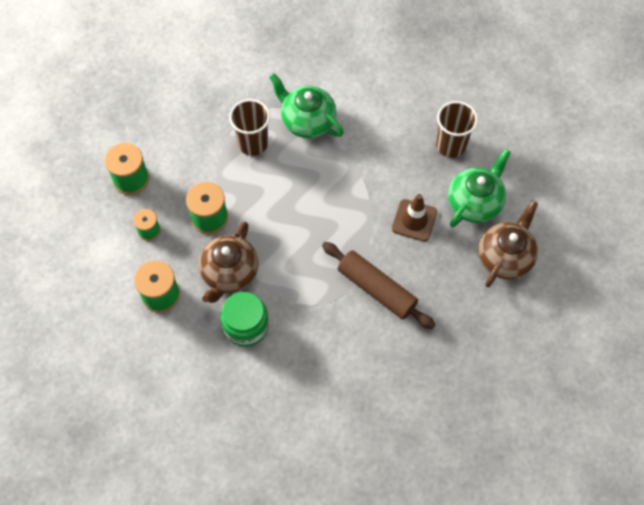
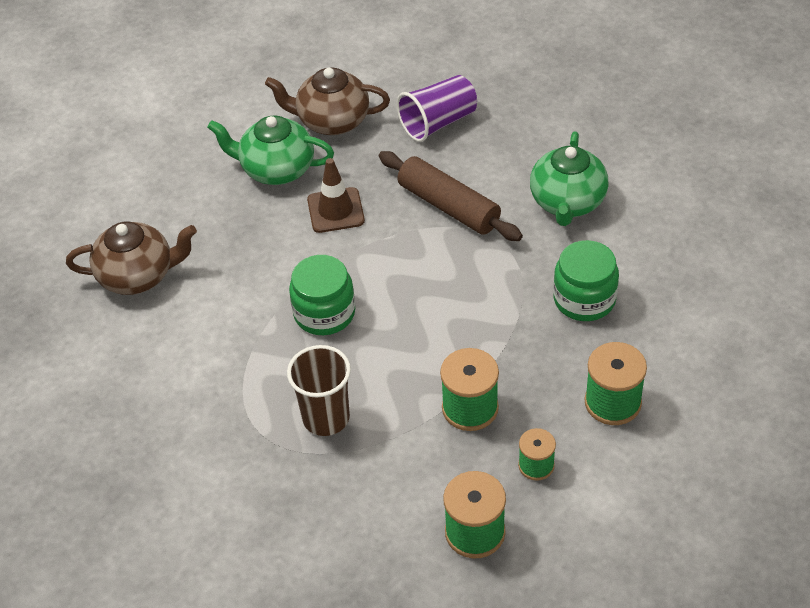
camera: 115 degrees left, 15 degrees down
brown teapot [199,222,258,303] -> brown teapot moved to [66,222,197,295]
green teapot [269,73,344,138] -> green teapot moved to [530,131,609,226]
brown rolling pin [322,242,435,329] -> brown rolling pin turned 60 degrees counterclockwise [379,151,523,241]
brown cup [436,101,478,158] -> none
none -> green jar [289,255,355,335]
none -> purple cup [396,75,477,142]

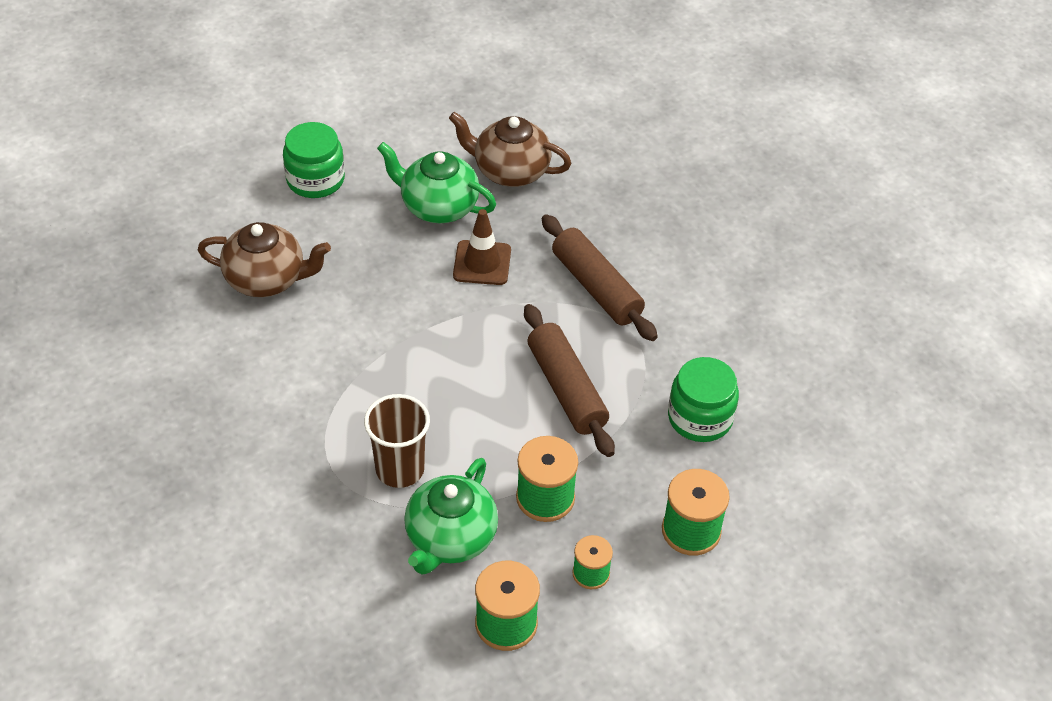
camera: 10 degrees right, 0 degrees up
green jar [289,255,355,335] -> green jar moved to [283,122,345,198]
purple cup [396,75,477,142] -> none
green teapot [530,131,609,226] -> green teapot moved to [404,458,498,575]
none -> brown rolling pin [524,304,615,457]

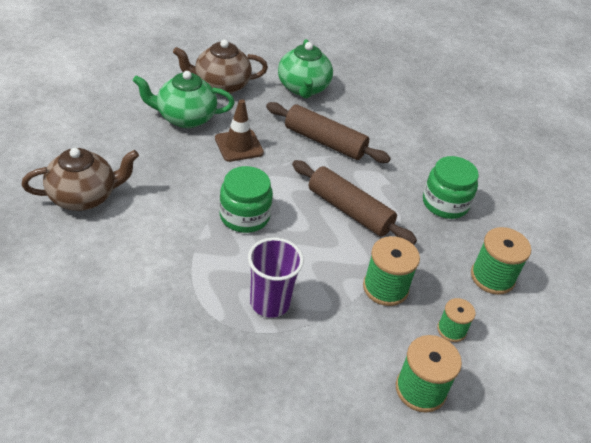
camera: 30 degrees left, 5 degrees down
green jar [283,122,345,198] -> green jar moved to [219,166,273,233]
brown cup [364,394,430,488] -> purple cup [248,238,304,318]
green teapot [404,458,498,575] -> green teapot moved to [278,39,333,98]

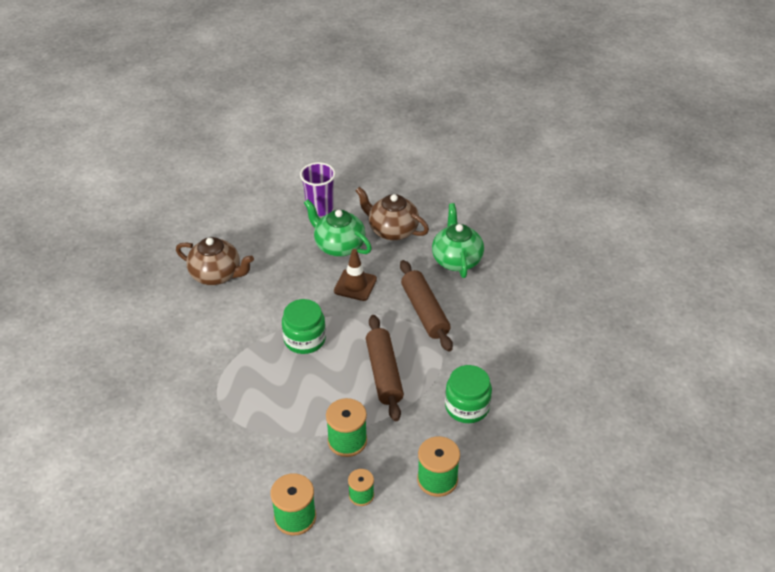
camera: 45 degrees right, 0 degrees up
purple cup [248,238,304,318] -> purple cup moved to [300,162,336,216]
green teapot [278,39,333,98] -> green teapot turned 135 degrees clockwise [432,203,484,278]

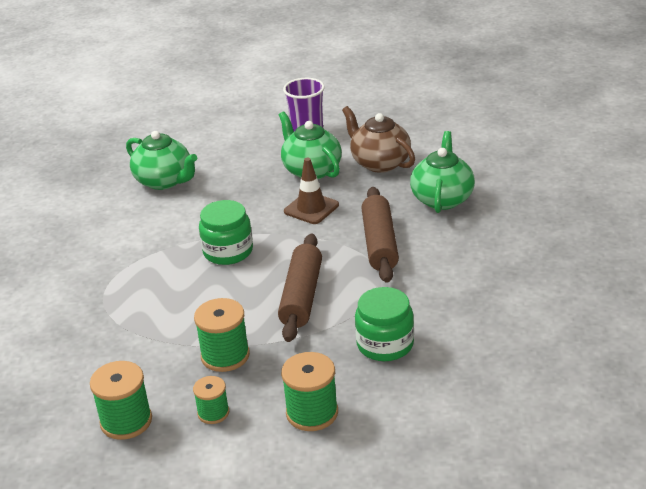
camera: 20 degrees right, 10 degrees down
brown teapot [176,237,254,285] -> green teapot [126,131,197,190]

